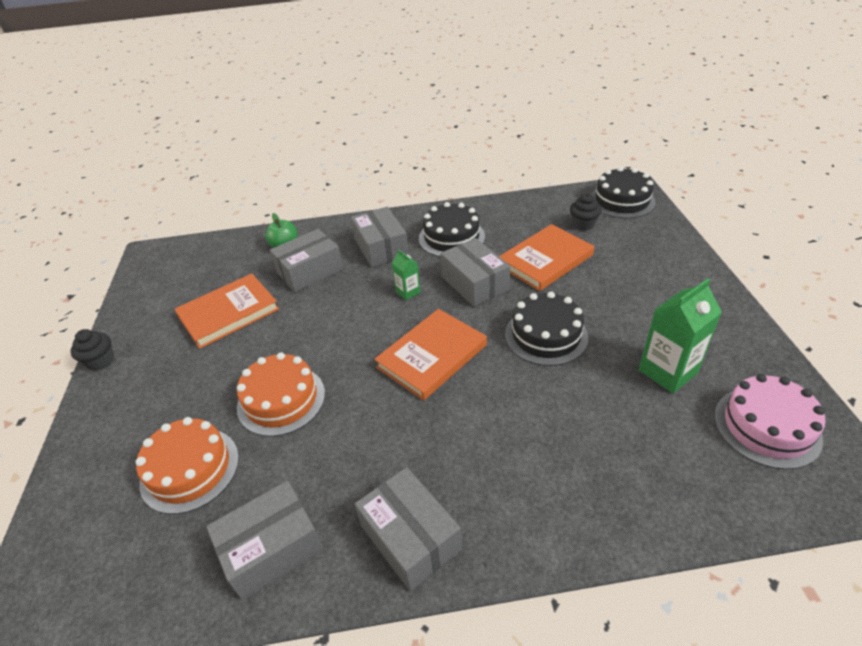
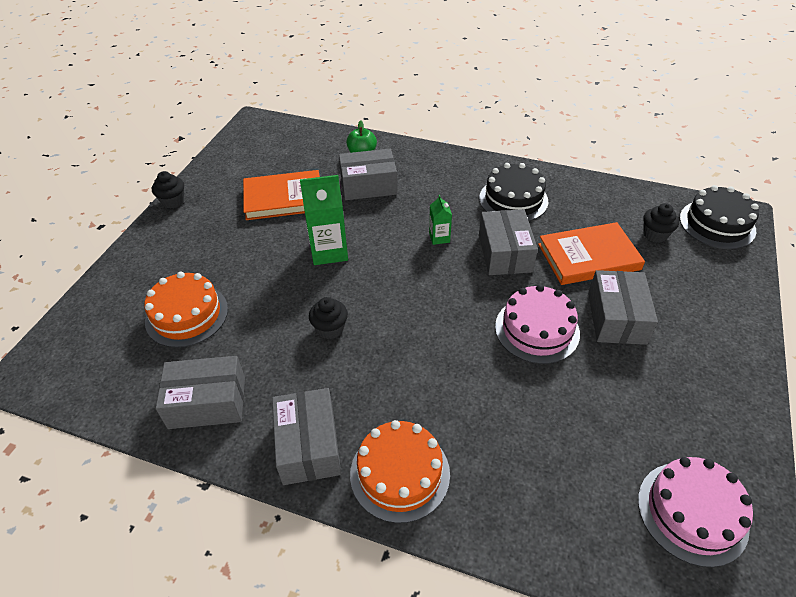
camera: 25 degrees right, 5 degrees up
orange cake [237,352,325,437] -> orange cake moved to [350,420,450,523]
grey box [351,207,409,267] -> grey box moved to [588,270,658,345]
orange book [374,309,487,401] -> none
black cake [505,291,588,366] -> pink cake [495,285,580,364]
green carton [639,278,722,393] -> green carton moved to [300,175,348,265]
none -> black cupcake [309,297,348,339]

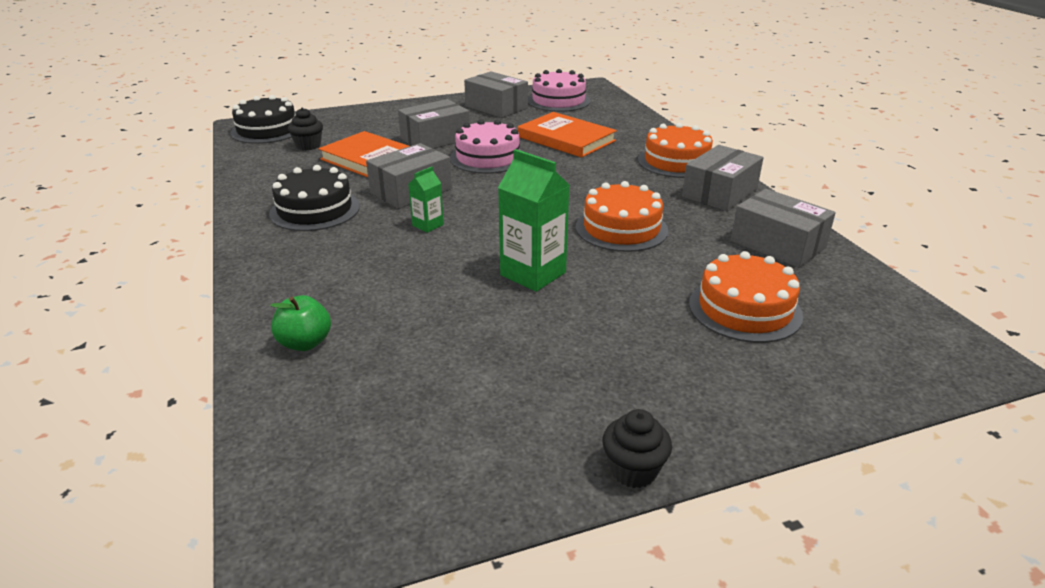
camera: 130 degrees left, 15 degrees down
orange book [243,170,320,220] -> orange book moved to [518,112,617,158]
black cupcake [309,297,348,339] -> orange cake [576,181,668,252]
grey box [339,149,397,200] -> grey box moved to [464,71,528,118]

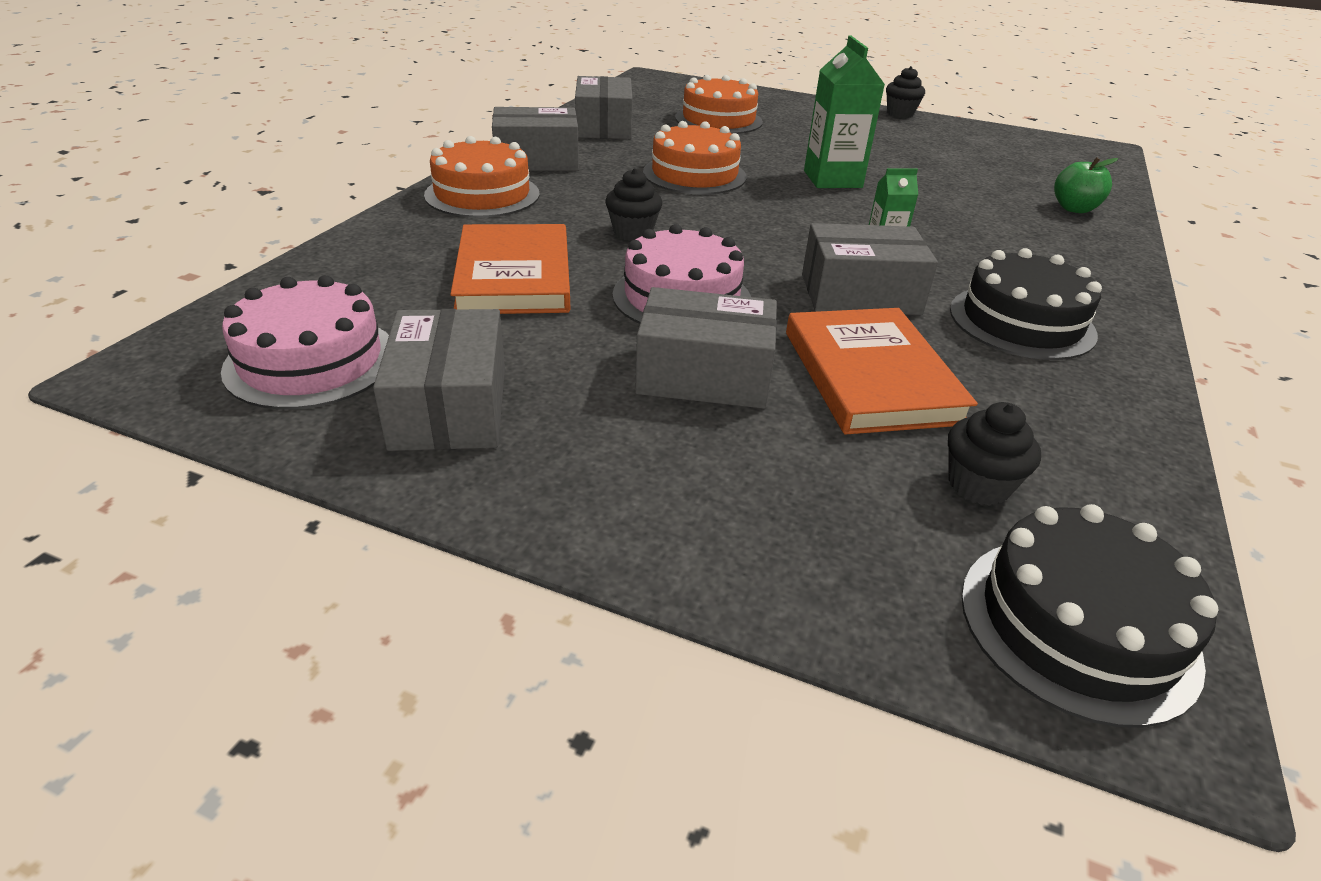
camera: 140 degrees left, 5 degrees up
none -> black cupcake [605,168,662,241]

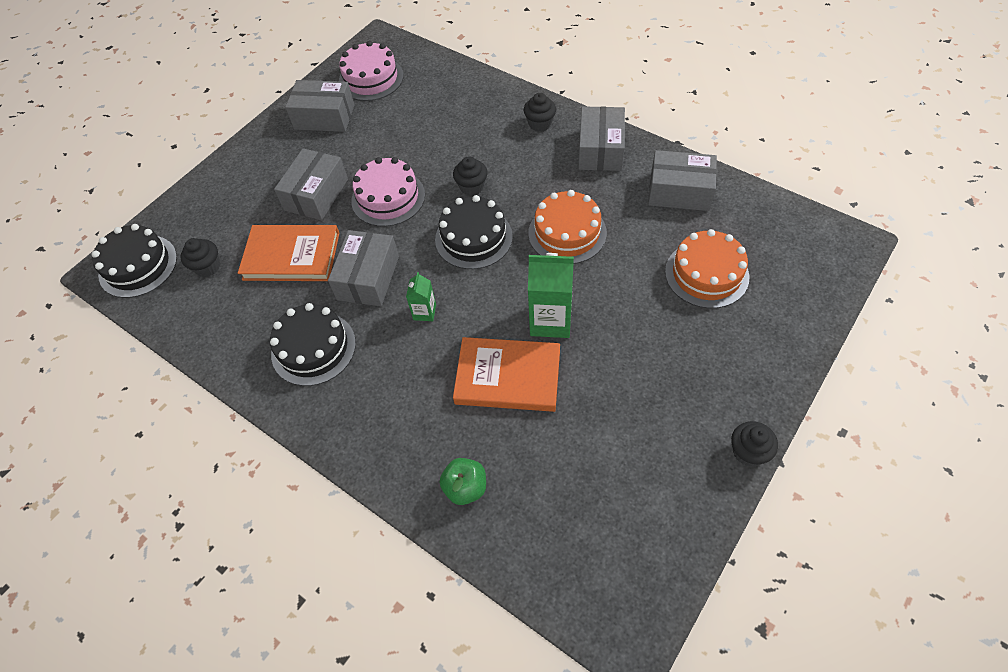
camera: 110 degrees right, 20 degrees up
orange cake [424,136,540,218] -> black cupcake [524,93,556,132]
orange book [450,224,570,314] -> orange book moved to [453,337,560,412]
none -> black cake [435,195,513,269]

